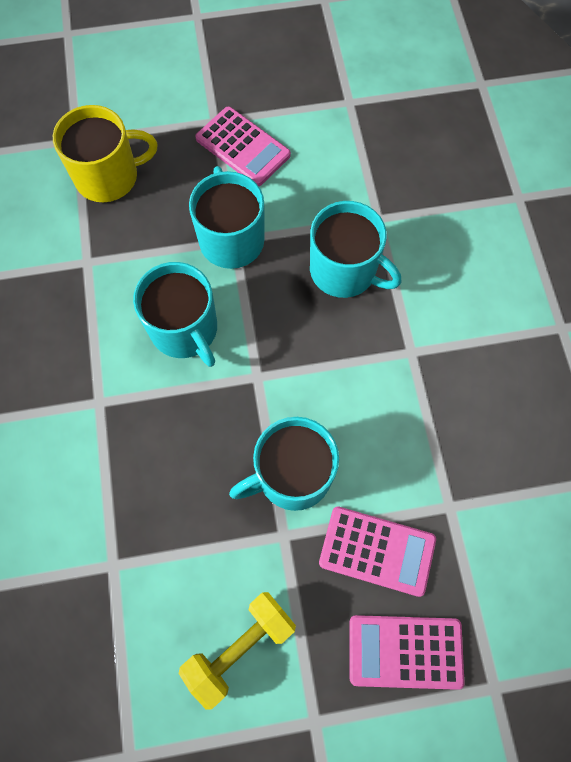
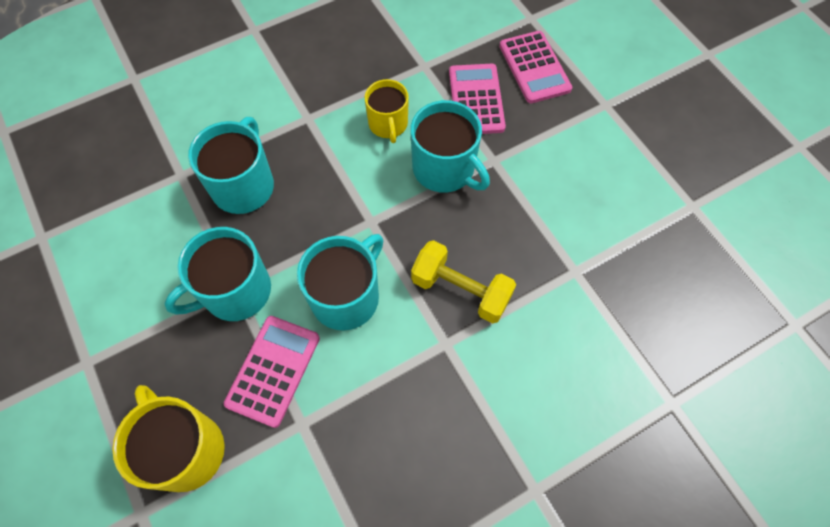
camera: 110 degrees left, 5 degrees down
yellow dumbbell [179,592,296,710] -> yellow dumbbell moved to [411,240,516,324]
pink calculator [195,107,291,186] -> pink calculator moved to [224,316,320,428]
none -> yellow mug [365,79,409,143]

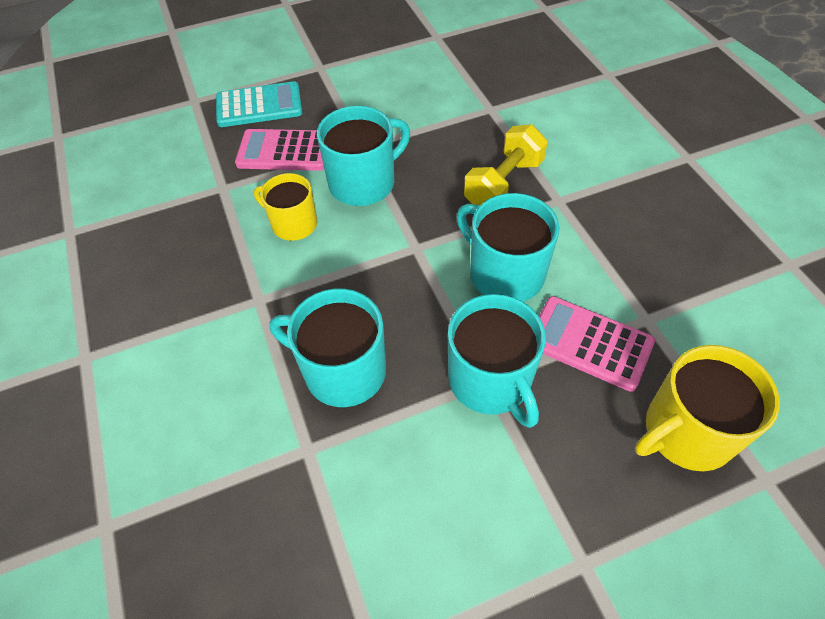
camera: 80 degrees left, 10 degrees down
yellow mug [365,79,409,143] -> yellow mug turned 150 degrees counterclockwise [254,173,317,241]
pink calculator [500,31,572,103] -> turquoise calculator [216,81,302,127]

